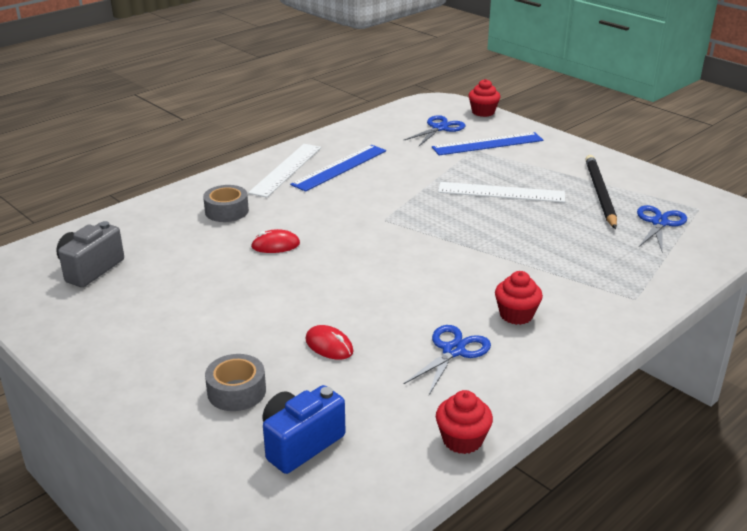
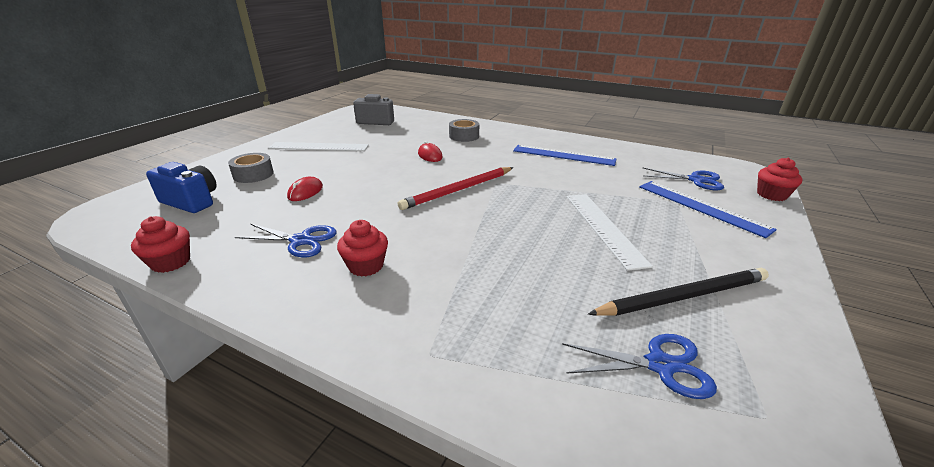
camera: 70 degrees right, 0 degrees up
white ruler [248,144,321,198] -> white ruler moved to [268,142,369,151]
none -> red pencil [398,167,514,210]

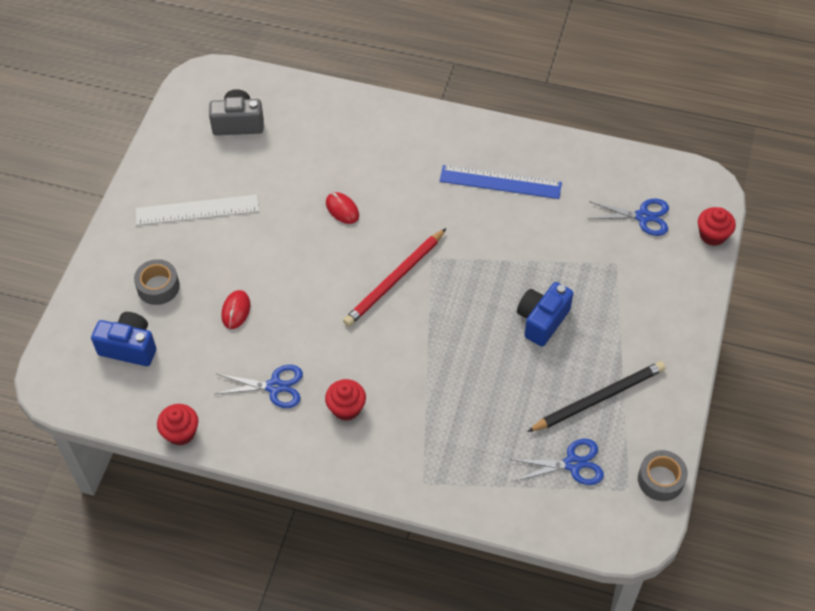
camera: 10 degrees left, 25 degrees up
grey tape [449,119,479,142] -> grey tape moved to [638,450,688,501]
white ruler [567,194,653,271] -> blue camera [517,282,574,346]
blue ruler [639,181,777,238] -> none

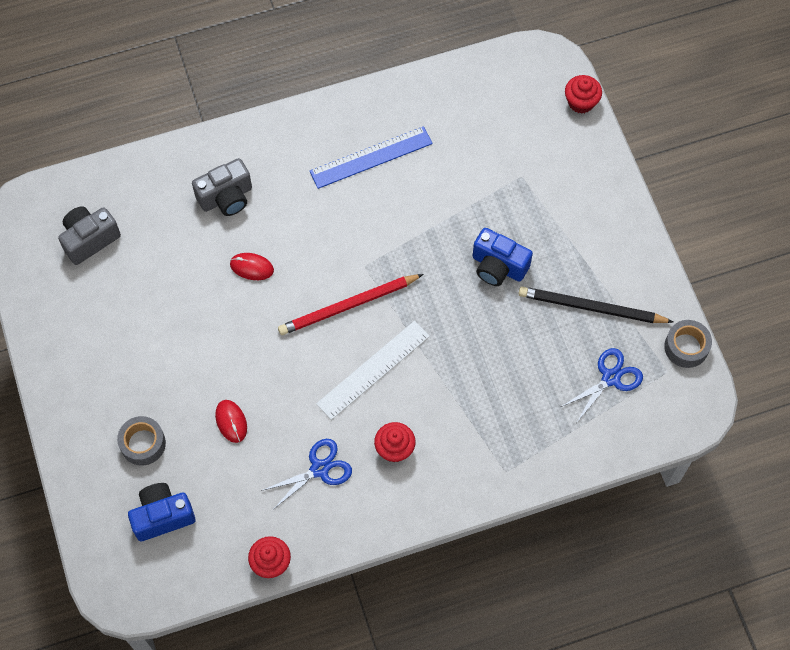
camera: 35 degrees left, 10 degrees up
white ruler [136,194,259,225] -> white ruler moved to [316,321,430,420]
red pencil [343,228,446,326] -> red pencil turned 60 degrees clockwise [278,274,423,335]
blue camera [517,282,574,346] -> blue camera turned 60 degrees counterclockwise [473,228,533,286]
black pencil [527,361,666,432] -> black pencil turned 105 degrees counterclockwise [518,286,673,323]
blue scissors [588,198,669,236] -> none
none -> grey camera [192,158,252,216]

